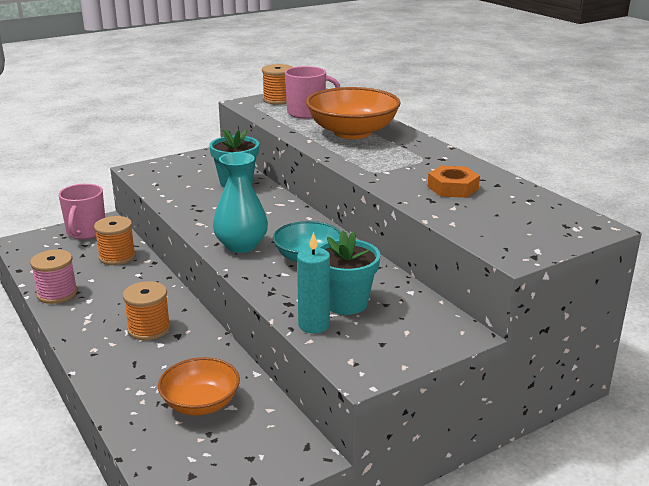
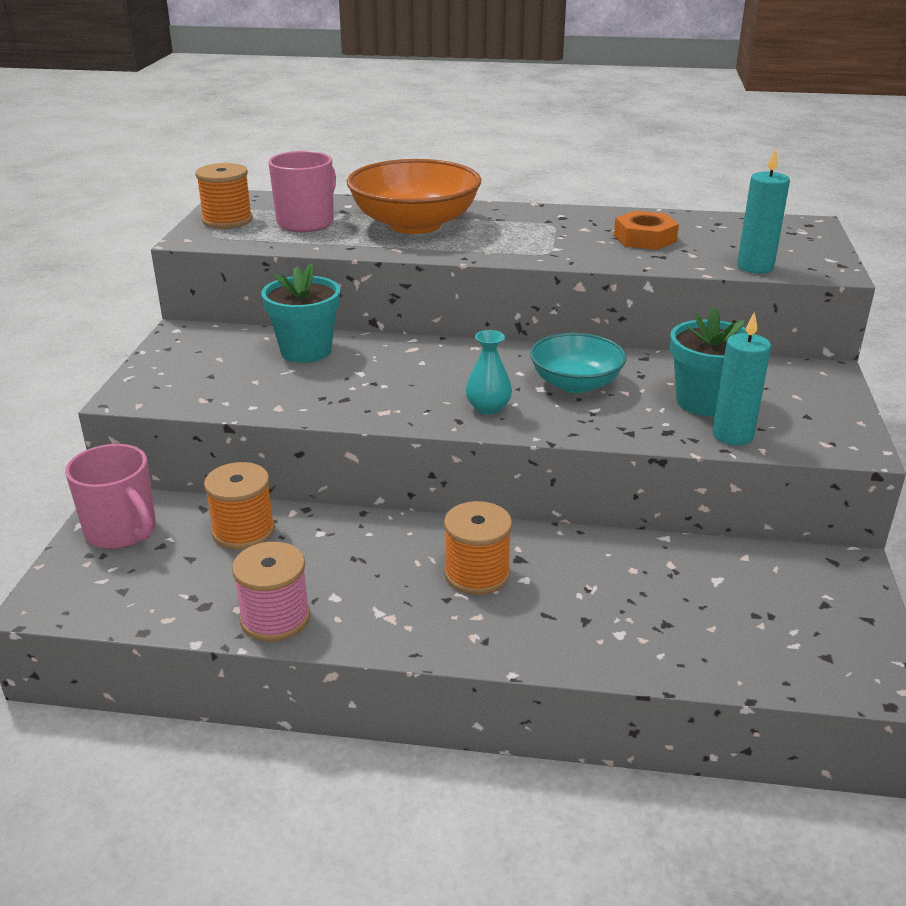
camera: 50 degrees left, 5 degrees up
orange bowl [158,357,240,416] -> none
turquoise vase [213,152,268,253] -> turquoise vase [466,330,512,415], size x0.58
none -> turquoise candle [737,148,790,274]

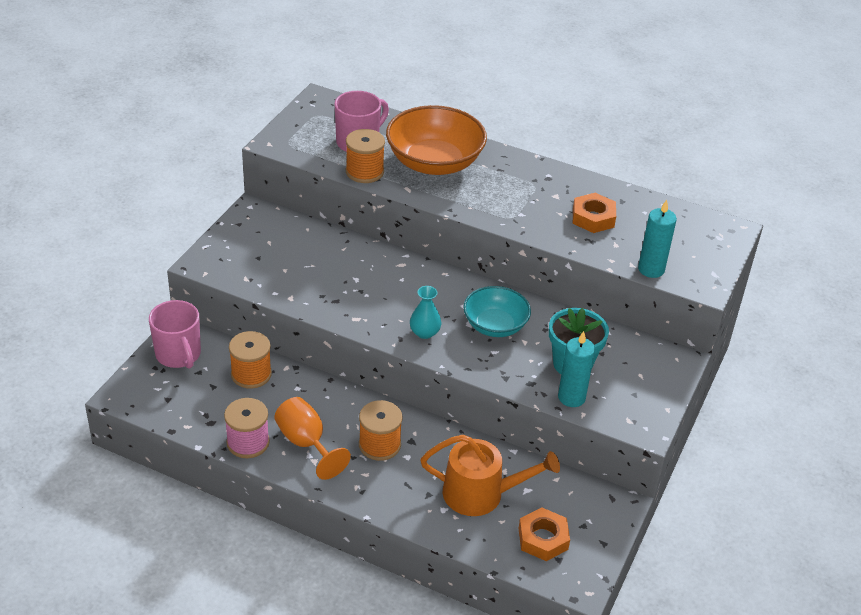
camera: 15 degrees right, 10 degrees up
orange spool [195,163,253,229] -> orange spool moved to [346,129,385,183]
turquoise flower pot [261,264,340,363] -> none
none -> orange goblet [275,397,351,480]
none -> orange watering can [421,435,560,516]
none -> orange nut [518,508,570,561]

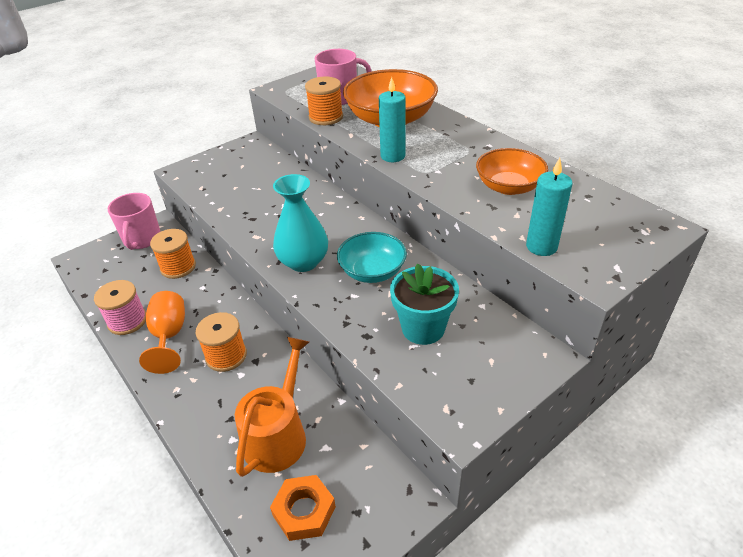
camera: 30 degrees right, 0 degrees up
turquoise vase [410,286,441,339] -> turquoise vase [273,174,328,272], size x1.73
orange watering can [421,435,560,516] -> orange watering can turned 105 degrees counterclockwise [235,337,309,477]
turquoise candle [558,331,595,407] -> turquoise candle moved to [379,77,406,162]
orange nut [573,193,616,233] -> orange bowl [476,148,548,195]

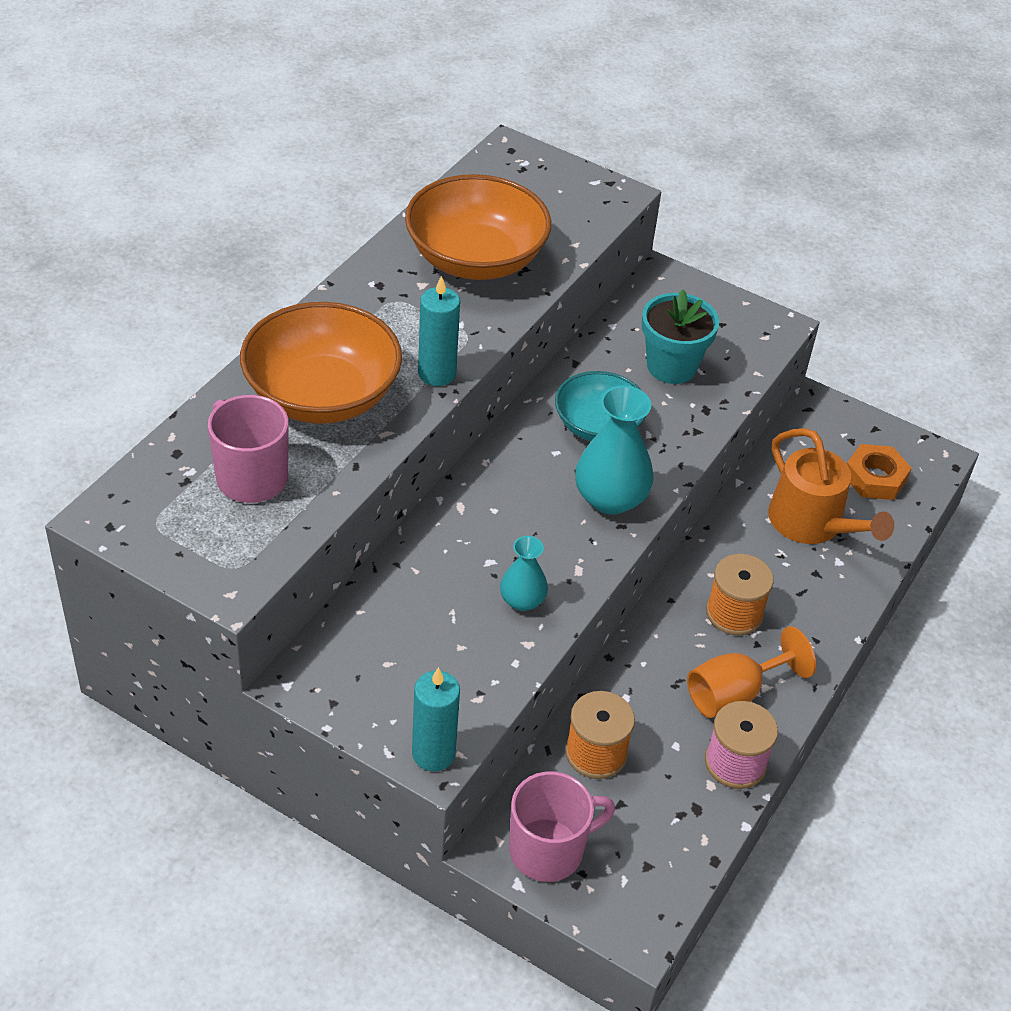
camera: 115 degrees left, 5 degrees up
orange watering can [235,337,309,477] -> orange watering can turned 120 degrees counterclockwise [768,428,894,544]
orange spool [305,77,343,125] -> none
orange bowl [476,148,548,195] -> orange bowl [405,174,551,280], size x1.59
turquoise candle [526,158,573,256] -> turquoise candle moved to [412,667,460,771]
none -> turquoise vase [500,536,548,611]

